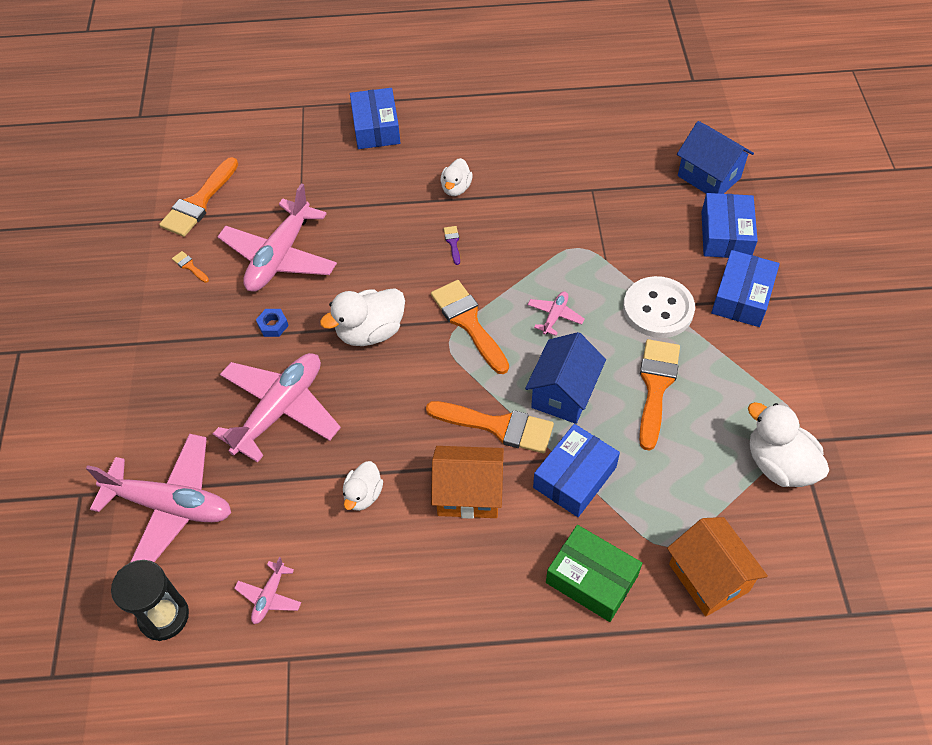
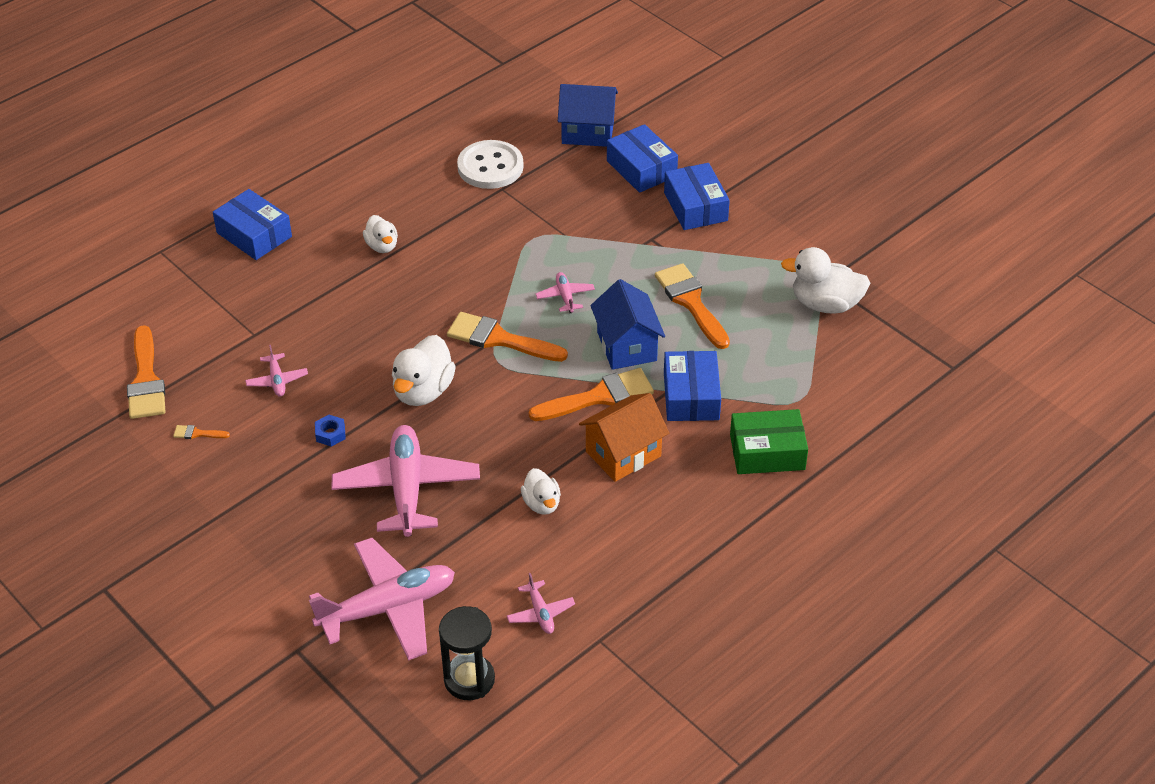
camera: 40 degrees left, 10 degrees down
pink plane [217,183,337,292] -> pink plane [245,345,308,397], size x0.44
purple brush [444,226,460,265] -> none
white button [623,276,695,338] -> white button moved to [457,140,524,189]
orange house [667,517,768,616] -> none

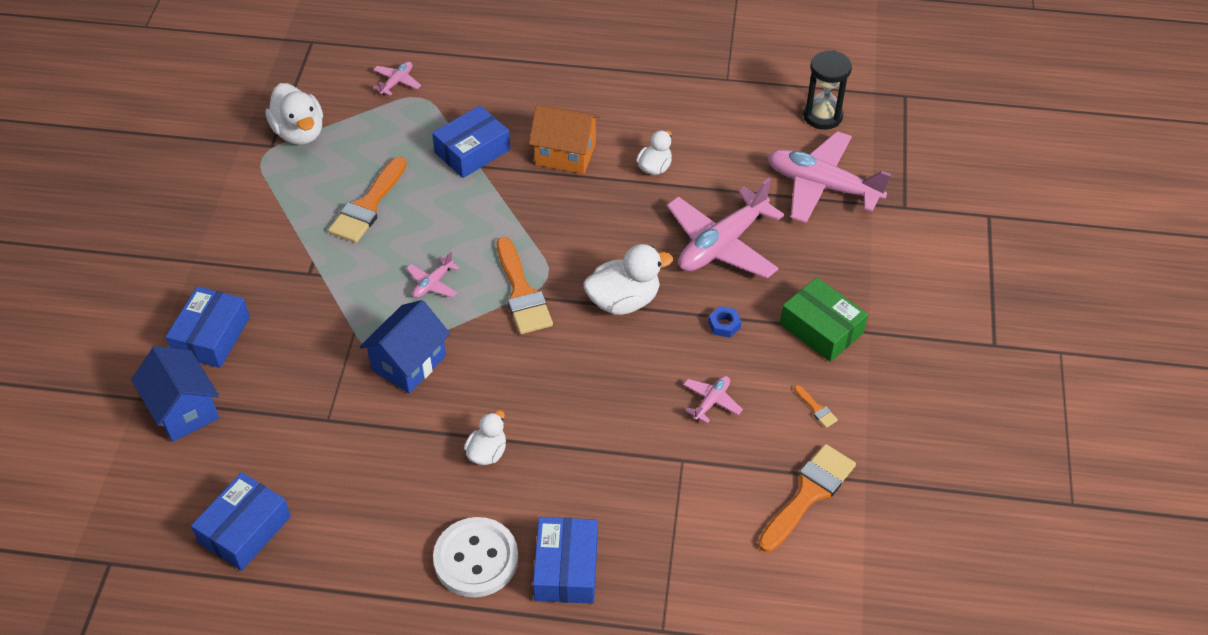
camera: 130 degrees left, 5 degrees up
white button [457,140,524,189] -> white button moved to [433,517,518,597]
pink plane [507,573,575,634] -> pink plane moved to [373,61,421,96]
orange brush [529,368,654,421] -> none
blue house [590,279,665,370] -> blue house moved to [360,300,450,393]
blue box [664,163,730,230] -> blue box moved to [191,472,291,571]
green box [730,409,808,474] -> green box moved to [780,277,868,362]

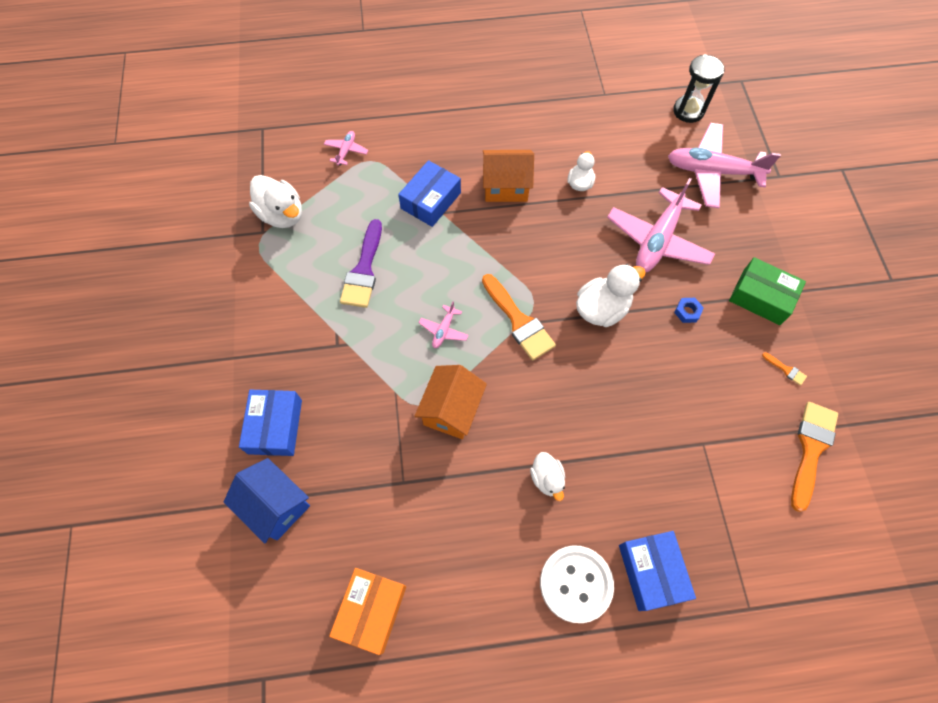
camera: 15 degrees left, 15 degrees up
blue box [191,472,291,571] -> orange box [329,568,406,655]
orange brush [328,157,407,243] -> purple brush [340,219,382,308]
blue house [360,300,450,393] -> orange house [415,365,487,439]
white duck [464,410,506,465] -> white duck turned 150 degrees clockwise [530,452,565,501]
pink plane [683,376,743,424] -> none

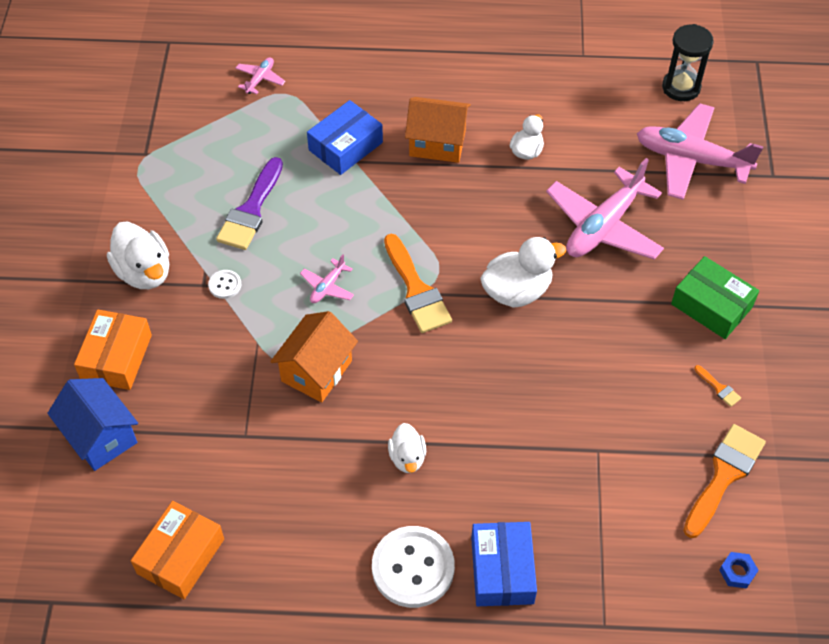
camera: 10 degrees right, 10 degrees down
blue box [239,390,302,456] -> orange box [74,309,152,390]
white duck [249,175,302,228] -> white duck moved to [107,221,169,289]
blue nut [674,298,704,323] -> blue nut moved to [719,552,758,588]
none -> white button [208,270,241,299]

